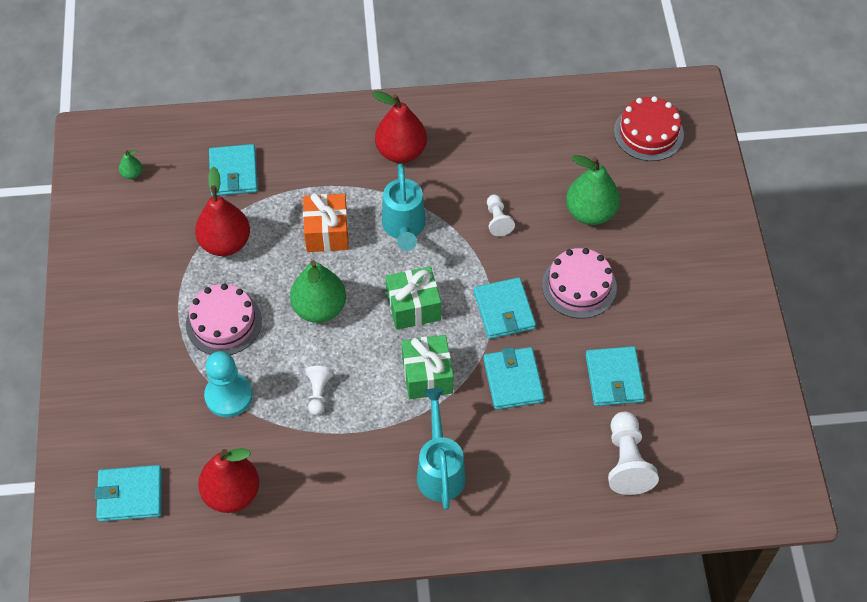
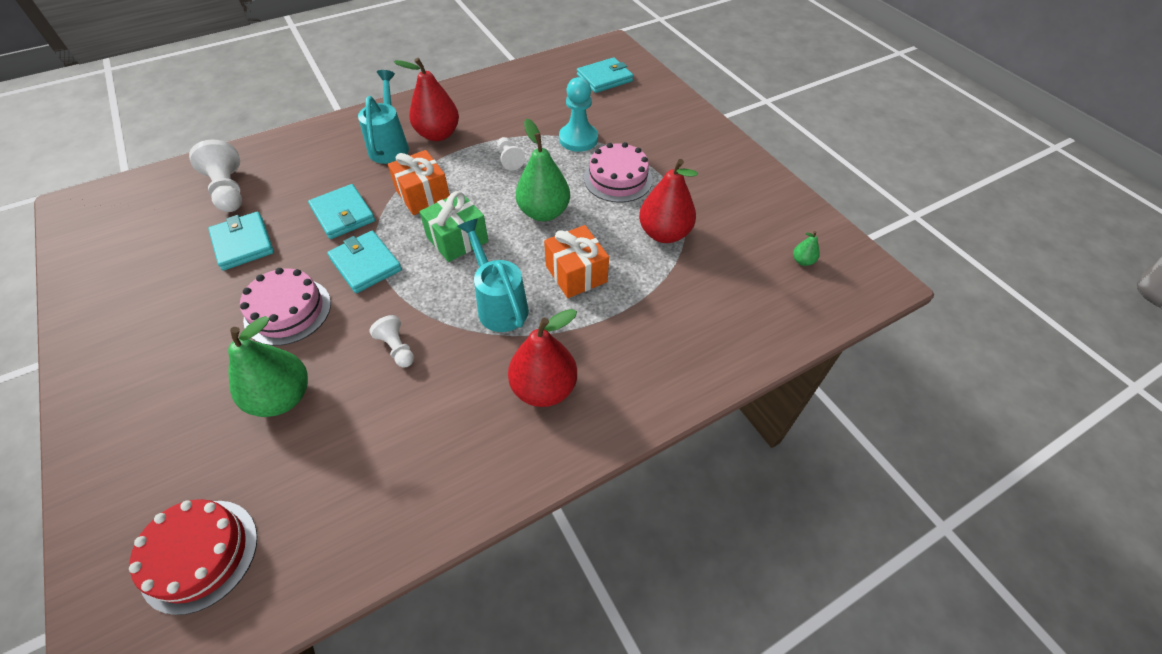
camera: 155 degrees right, 5 degrees down
red pear [198,448,259,513] -> red pear moved to [394,58,459,141]
turquoise wallet [209,144,258,196] -> none
green gift [402,335,453,399] -> orange gift [388,150,450,215]
turquoise watering can [417,388,466,510] -> turquoise watering can turned 150 degrees counterclockwise [358,70,409,164]

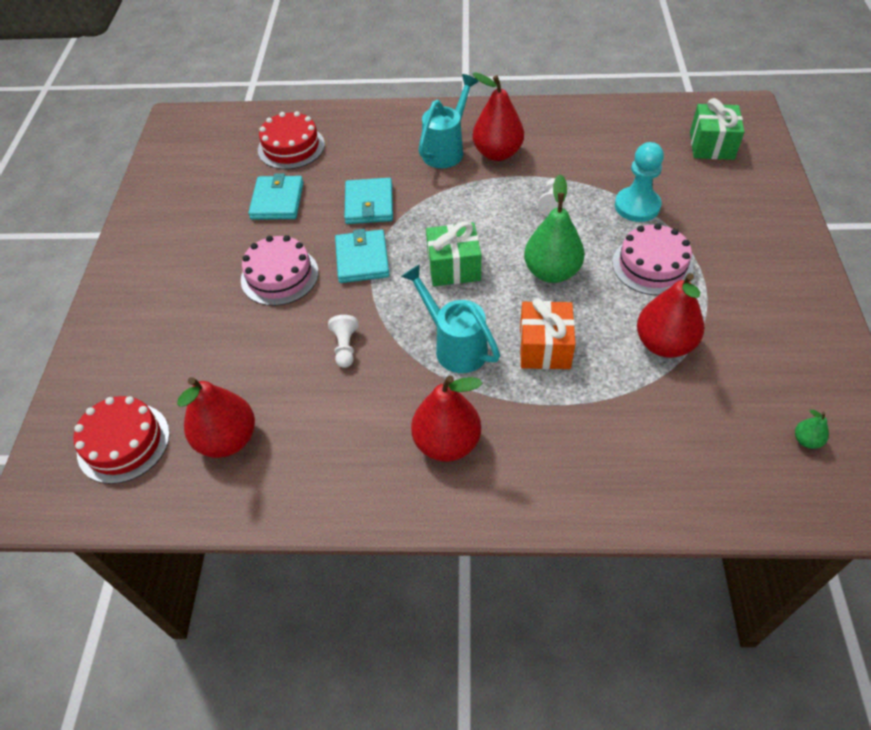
camera: 35 degrees right, 0 degrees up
white pawn [189,139,242,212] -> red cake [258,111,325,169]
green pear [228,316,308,417] -> none
orange gift [388,150,450,215] -> none
turquoise watering can [457,218,529,332] -> turquoise watering can turned 45 degrees counterclockwise [401,264,500,373]
turquoise wallet [577,57,633,93] -> green gift [690,98,744,160]
none -> red pear [177,377,255,458]

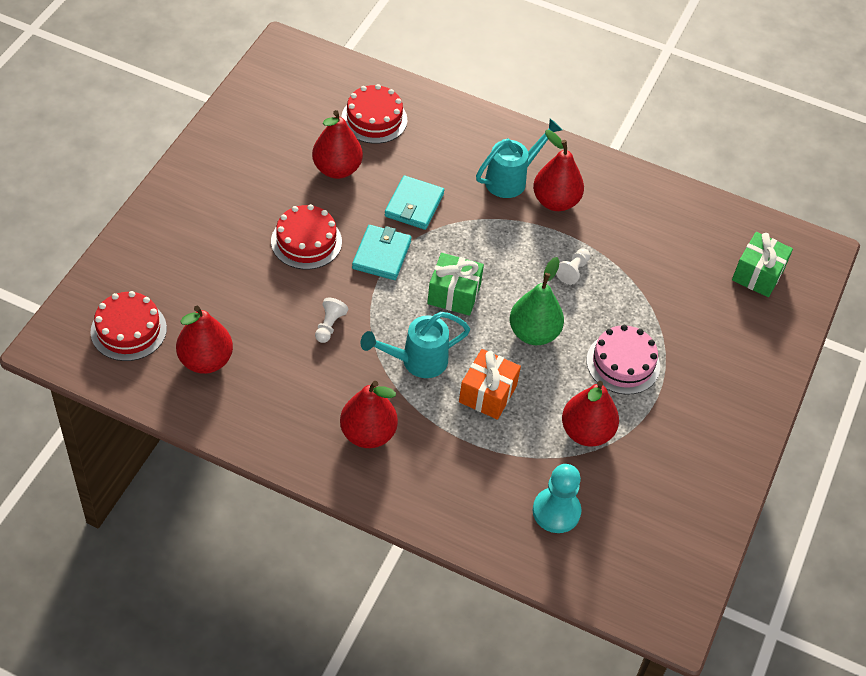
camera: 15 degrees right, 0 degrees up
pink cake [241,235,319,306] -> red cake [271,204,342,269]
turquoise wallet [248,173,303,220] -> red pear [312,110,363,179]
turquoise watering can [401,264,500,373] -> turquoise watering can turned 90 degrees counterclockwise [361,312,470,378]
turquoise pawn [615,142,664,222] -> turquoise pawn moved to [533,464,582,533]
green pear [795,410,829,449] -> none

